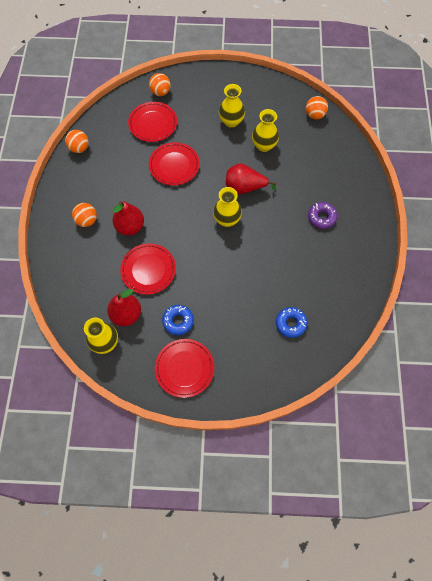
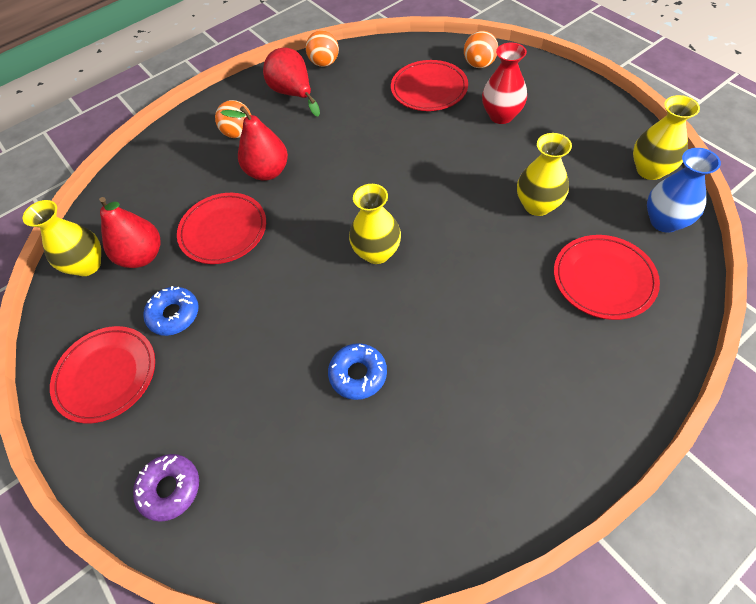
camera: 55 degrees right, 10 degrees down
red plate [149,142,200,186] -> red plate moved to [554,235,660,320]
yellow vase [219,84,245,128] -> yellow vase moved to [633,95,700,180]
red pear [226,164,277,194] -> red pear moved to [263,48,320,117]
blue donut [276,307,307,338] -> blue donut moved to [328,343,387,400]
orange ball [306,96,328,119] -> blue vase [647,148,721,233]
purple donut [308,202,337,229] -> purple donut moved to [133,454,199,522]
none -> red vase [482,43,527,124]

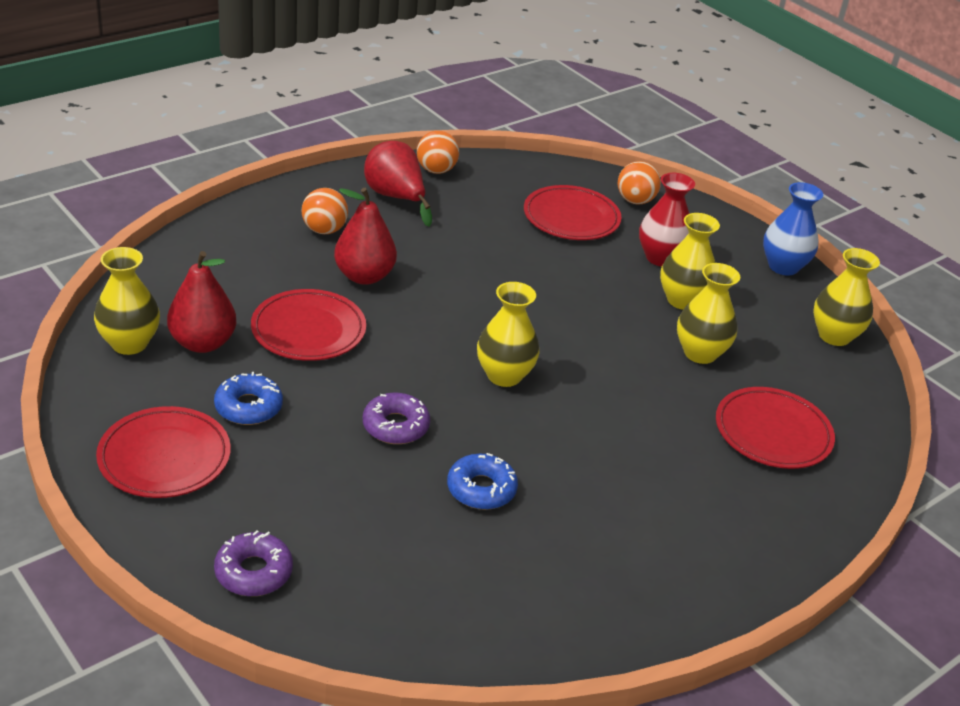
camera: 10 degrees left, 20 degrees down
blue vase [647,148,721,233] -> blue vase moved to [763,182,823,276]
none -> purple donut [363,393,430,444]
none -> yellow vase [660,213,720,310]

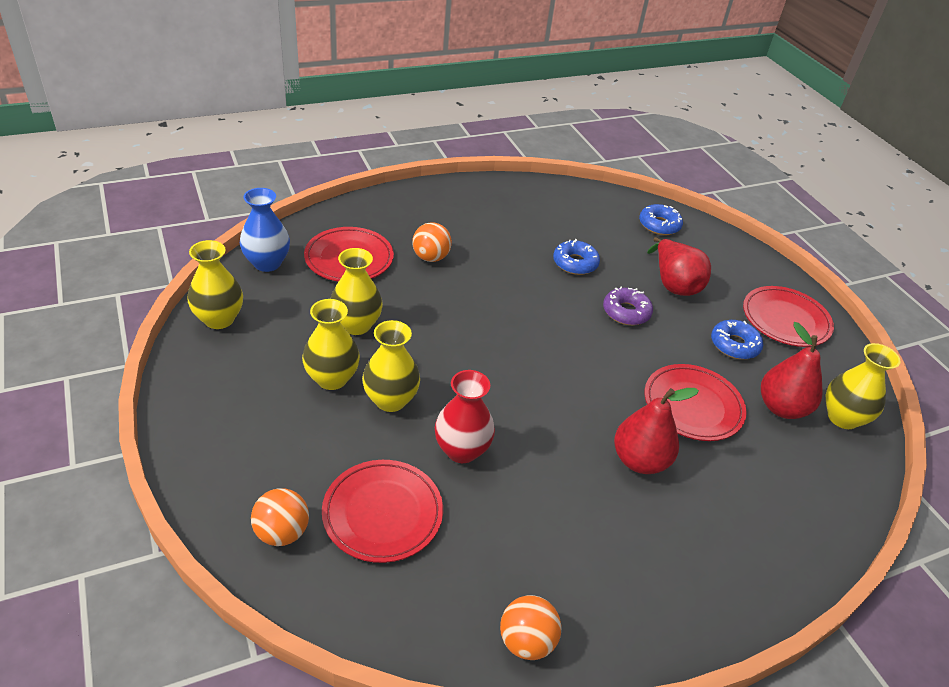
camera: 165 degrees left, 5 degrees up
purple donut [214,530,293,596] -> none
orange ball [302,188,348,234] -> orange ball moved to [412,222,452,262]
red pear [364,141,432,226] -> red pear moved to [647,237,711,296]
yellow vase [477,282,539,387] -> yellow vase moved to [362,320,420,412]
red vase [639,173,695,267] -> red vase moved to [435,370,495,463]
blue vase [763,182,823,276] -> blue vase moved to [240,188,290,272]
none -> blue donut [639,204,683,235]

